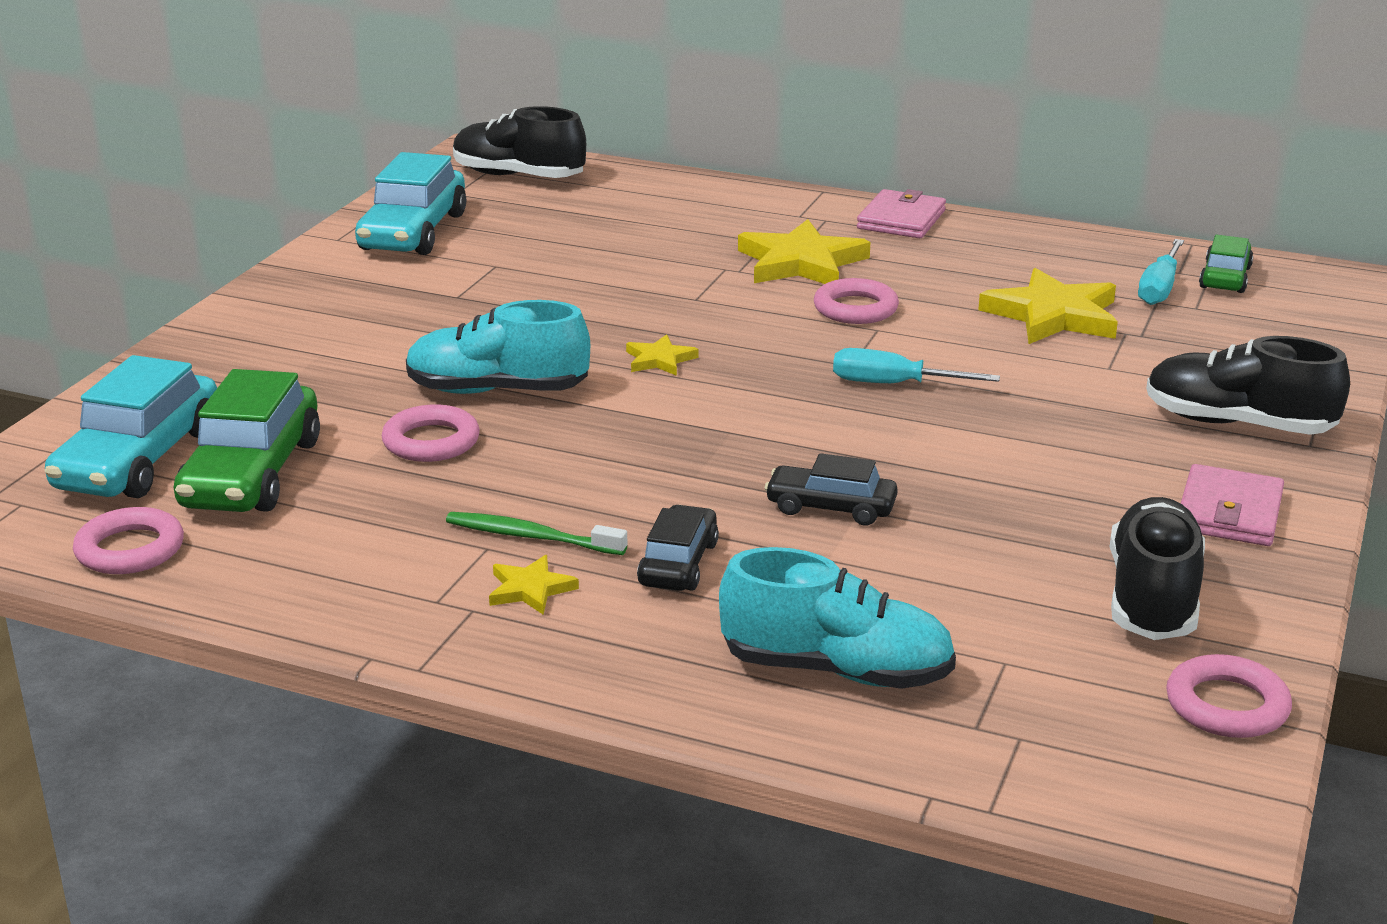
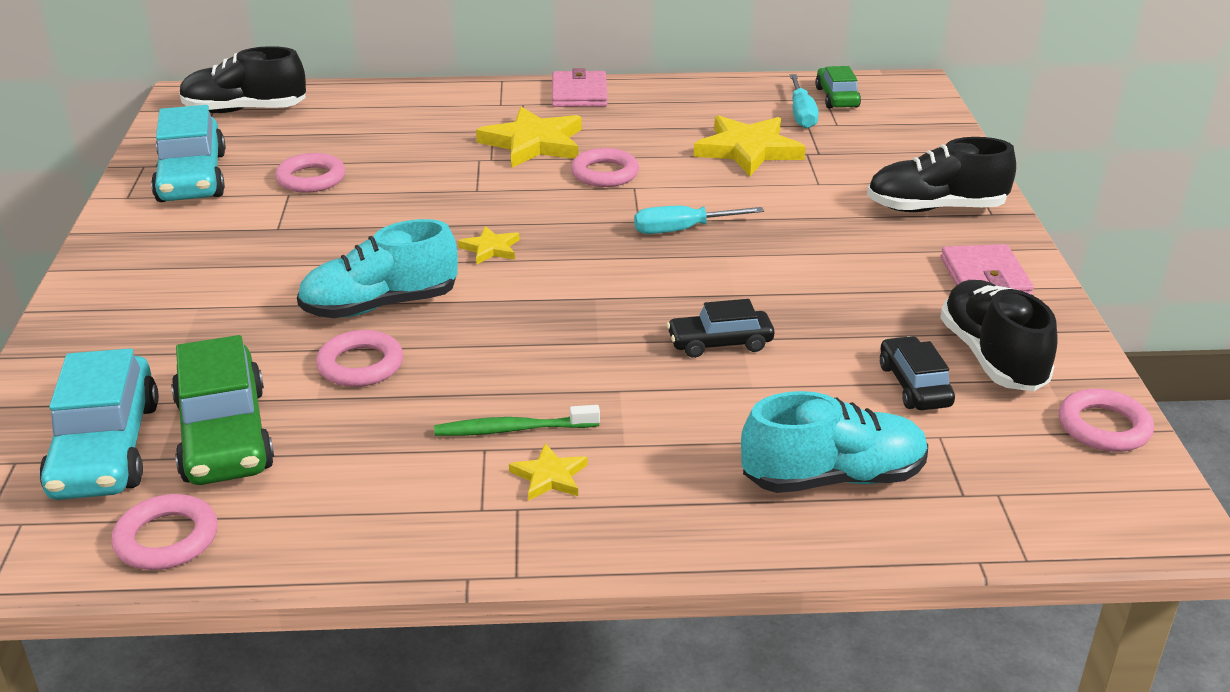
camera: 25 degrees left, 5 degrees up
black car [637,505,719,591] -> black car moved to [880,336,955,410]
none -> pink ring [275,153,345,193]

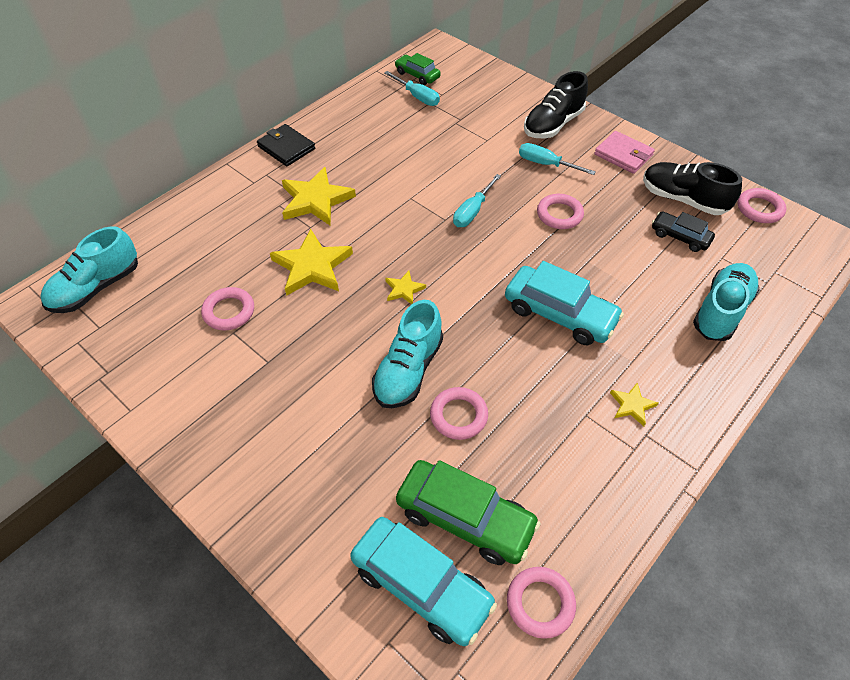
camera: 45 degrees left, 20 degrees up
turquoise car [151,105,226,202] -> turquoise car moved to [505,261,624,345]
black shoe [179,46,306,113] -> turquoise shoe [40,226,138,313]
green toothbrush [434,405,600,436] -> none
pink wallet [552,68,608,107] -> black wallet [257,124,315,166]
pink ring [571,148,639,187] -> pink ring moved to [537,194,584,229]
black car [667,299,774,358] -> none
yellow star [693,115,806,176] -> yellow star moved to [270,229,353,296]
none -> turquoise screwdriver [519,143,596,175]

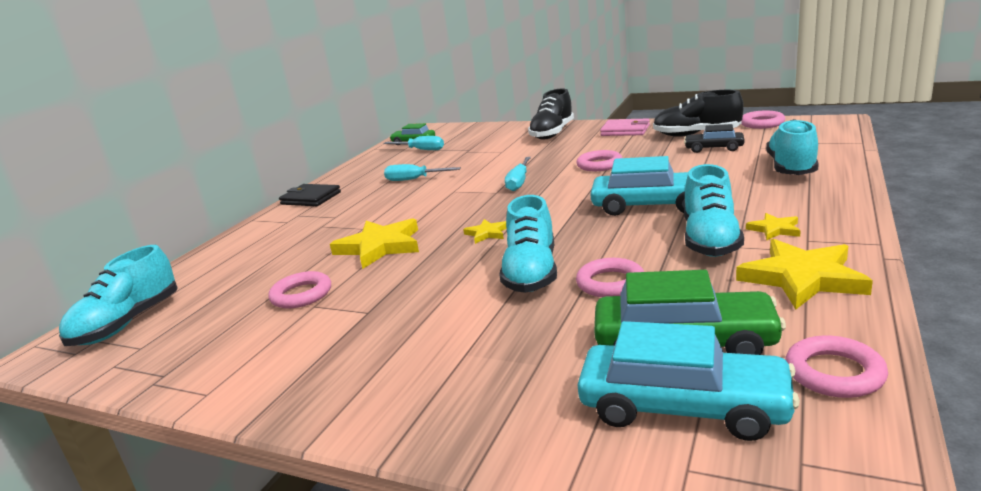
camera: 15 degrees left, 30 degrees down
yellow star [282,167,356,225] -> yellow star moved to [736,239,873,309]
turquoise screwdriver [519,143,596,175] -> turquoise screwdriver moved to [384,164,461,181]
none -> turquoise shoe [684,164,744,257]

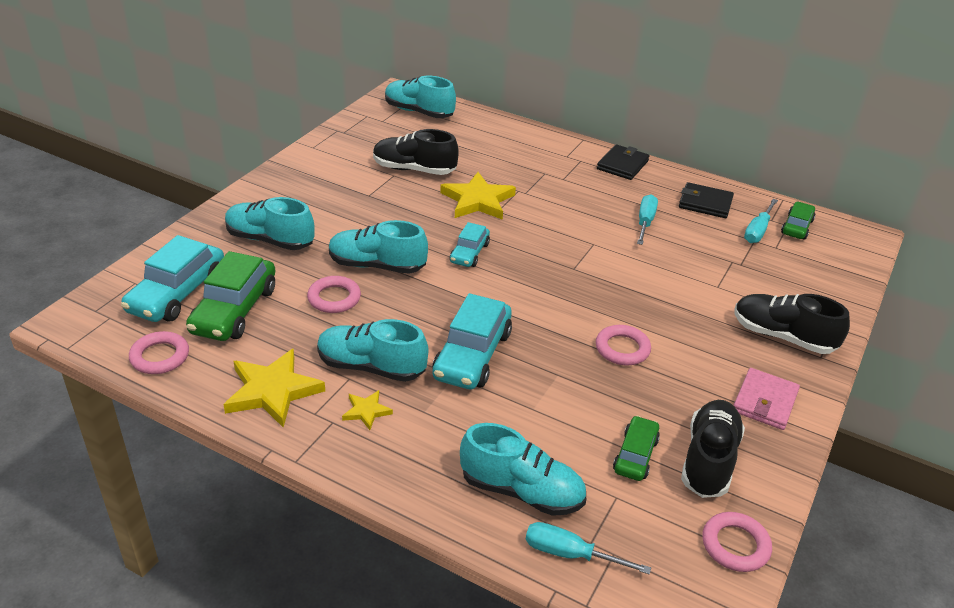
camera: 90 degrees right, 15 degrees up
pink ring [268,271,331,309] -> black shoe [373,129,459,175]
yellow star [463,219,507,244] -> turquoise car [450,222,490,267]
turquoise screwdriver [505,157,531,191] -> turquoise screwdriver moved to [526,522,651,575]
black car [684,124,745,153] -> green car [613,416,660,481]
none -> turquoise shoe [225,197,315,250]
none -> black wallet [679,182,734,218]

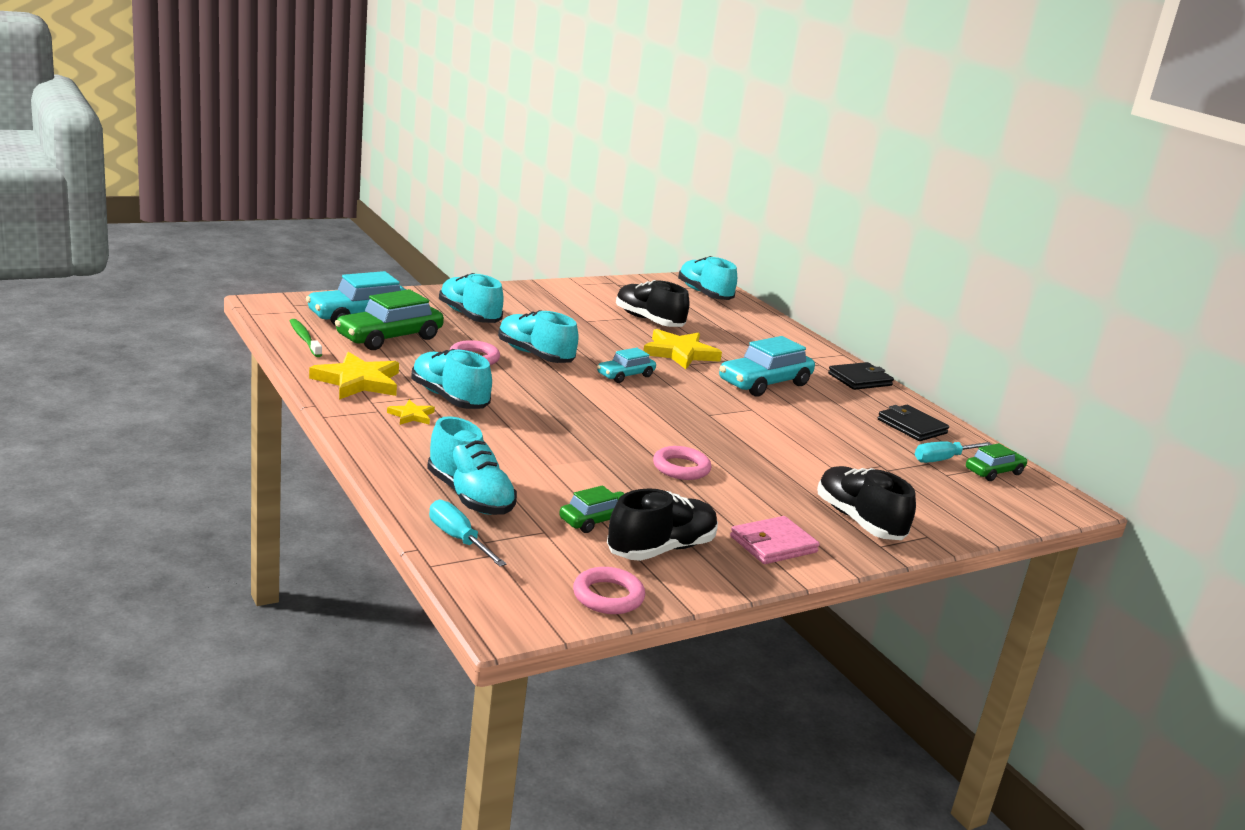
camera: 30 degrees right, 15 degrees down
pink ring [129,331,189,374] -> green toothbrush [290,319,322,357]
turquoise car [432,293,512,389] -> turquoise car moved to [719,336,815,396]
turquoise screwdriver [637,194,658,245] -> none

